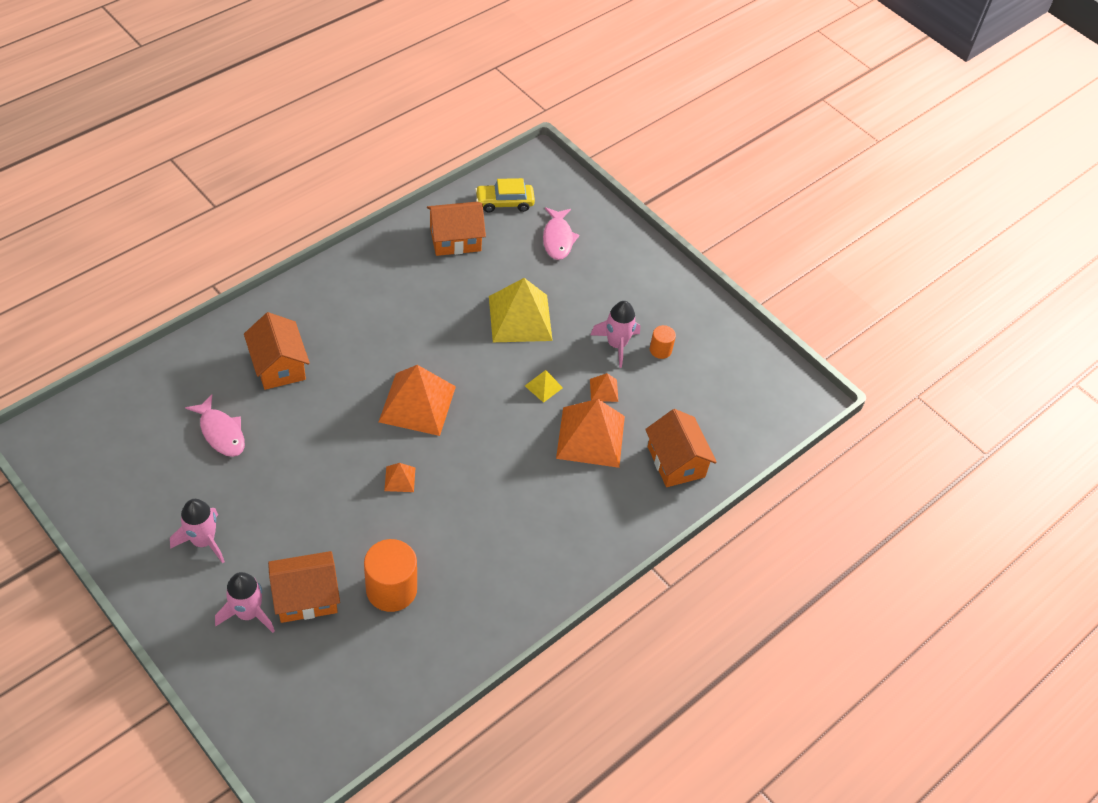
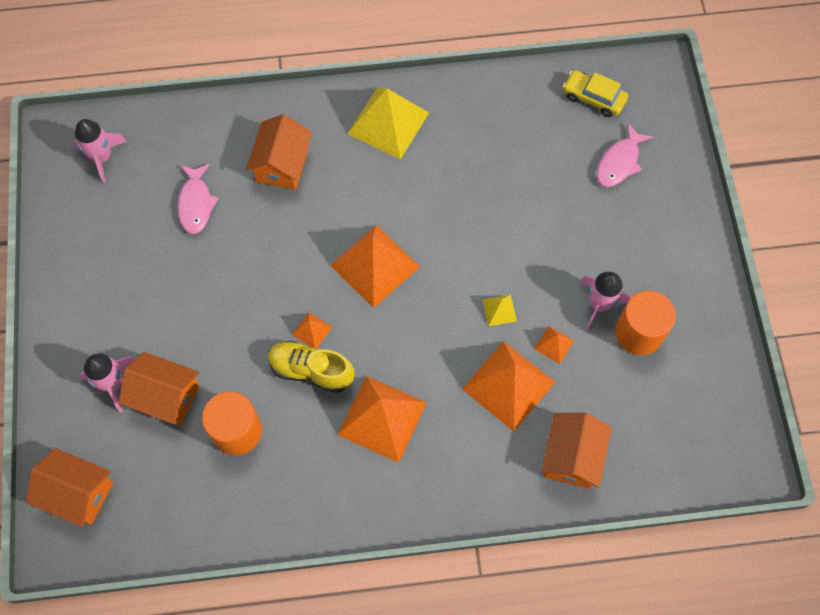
camera: 40 degrees right, 15 degrees up
pink rocket [170,499,225,564] -> pink rocket moved to [73,119,127,184]
orange house [427,202,486,256] -> orange house moved to [26,448,113,527]
yellow pyramid [489,278,553,342] -> yellow pyramid moved to [347,88,429,159]
orange cylinder [650,325,676,359] -> orange cylinder [615,291,676,355], size x1.94
none -> yellow shoe [268,341,355,393]
none -> orange pyramid [337,376,427,463]

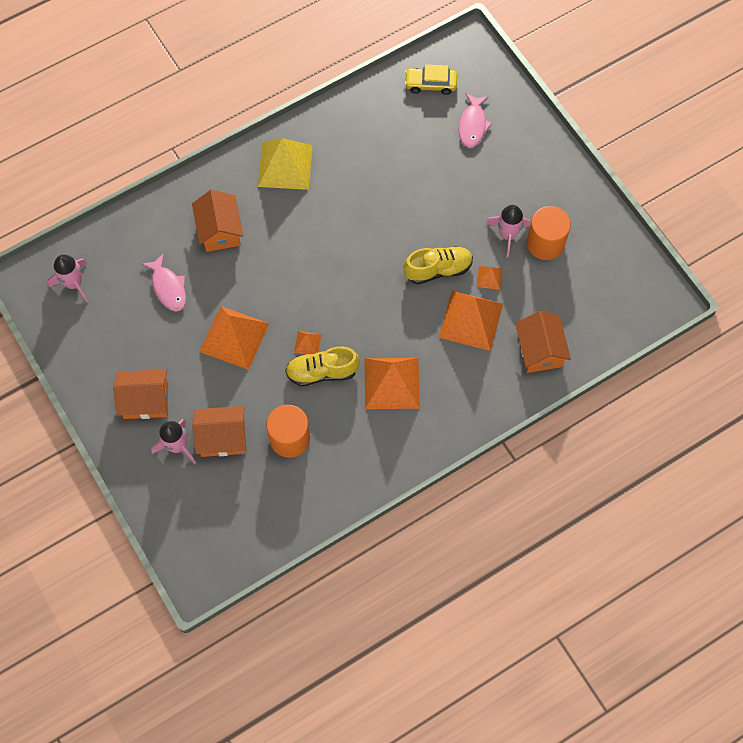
camera: 25 degrees left, 0 degrees up
orange house [26,448,113,527] -> orange house moved to [113,369,168,419]
orange pyramid [330,225,420,308] -> orange pyramid moved to [199,306,270,370]
yellow pyramid [483,295,517,326] -> yellow shoe [403,246,473,284]

